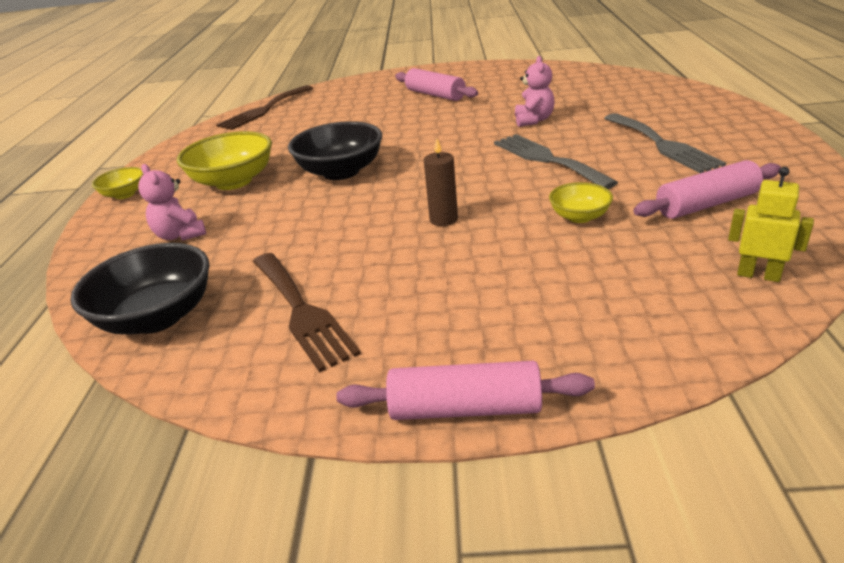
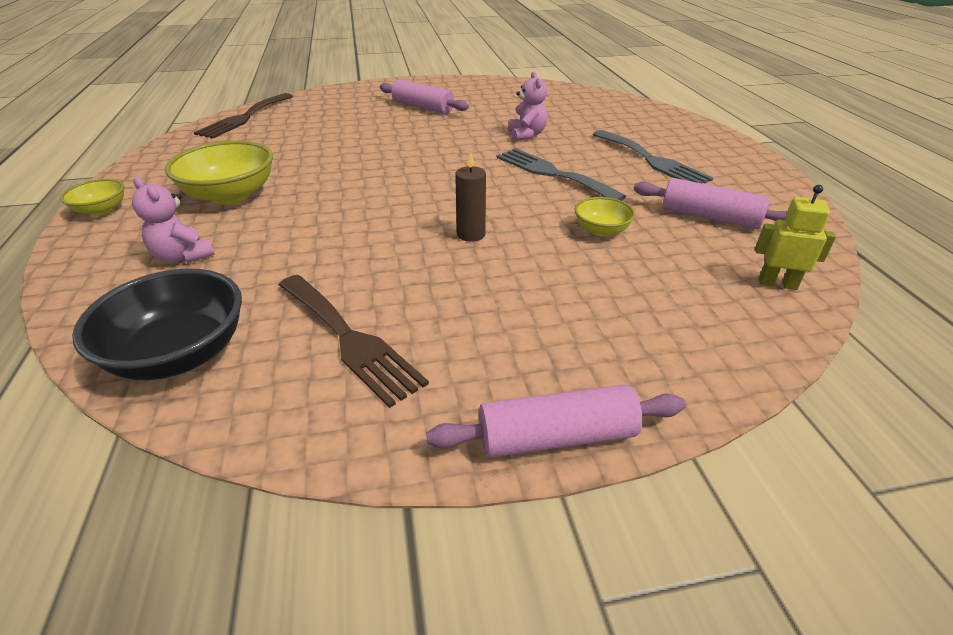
camera: 15 degrees left, 5 degrees up
black bowl [288,121,382,180] -> none
pink rolling pin [633,160,781,219] -> pink rolling pin turned 60 degrees clockwise [633,178,788,229]

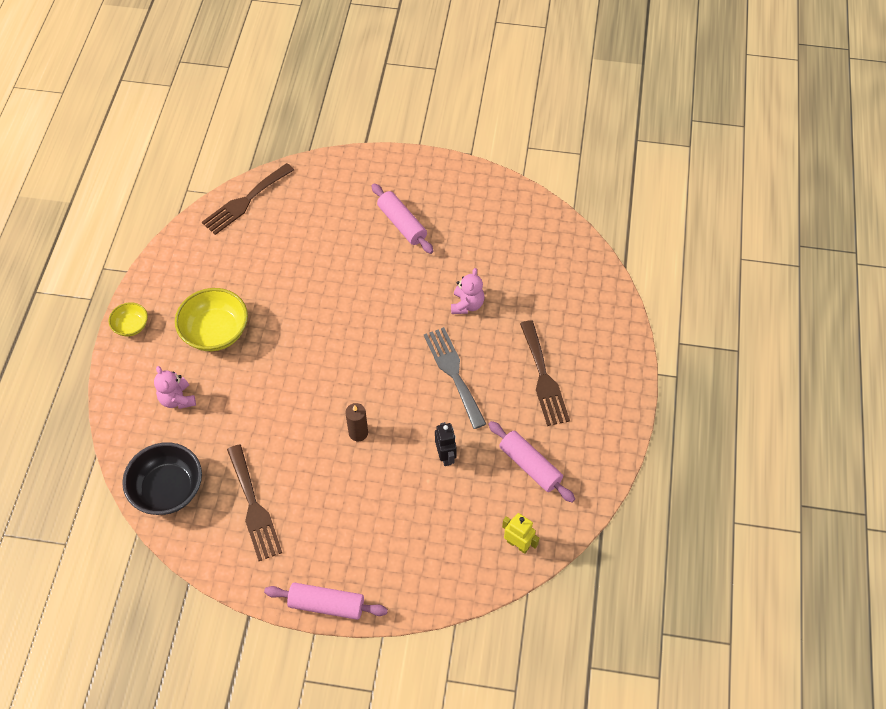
camera: 20 degrees right, 20 degrees up
yellow bowl [575,197,635,237] -> black robot [435,422,457,466]
grey fork [592,130,713,184] -> brown fork [520,320,570,426]

